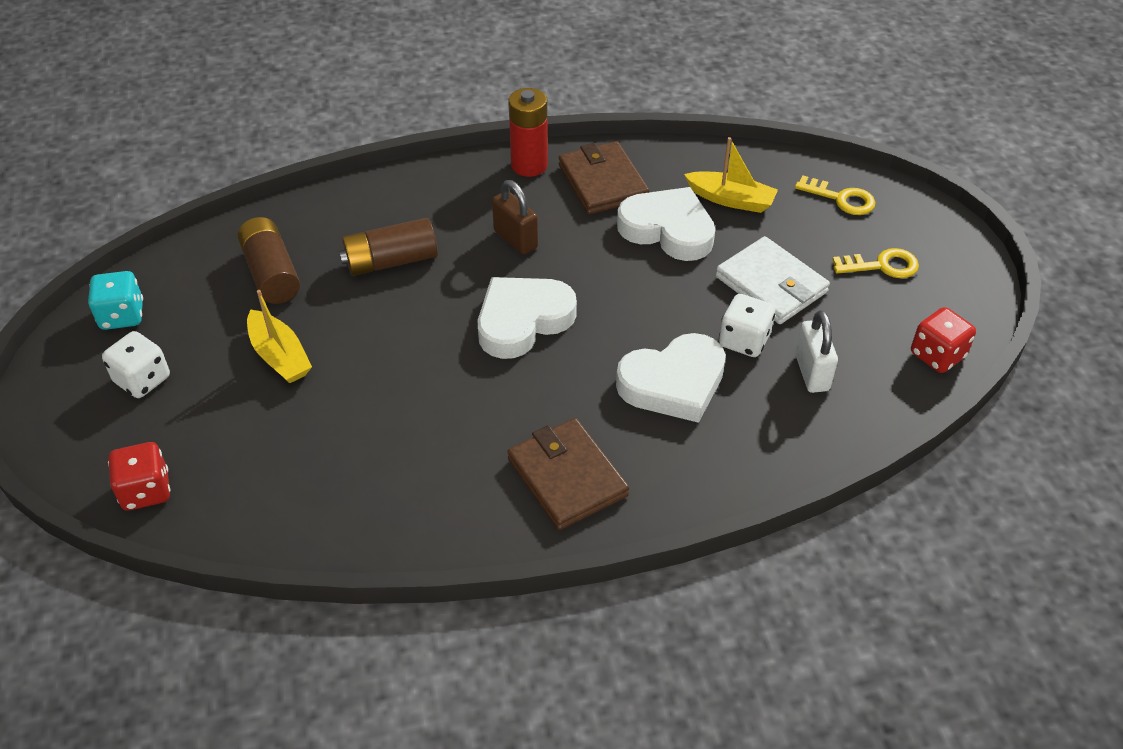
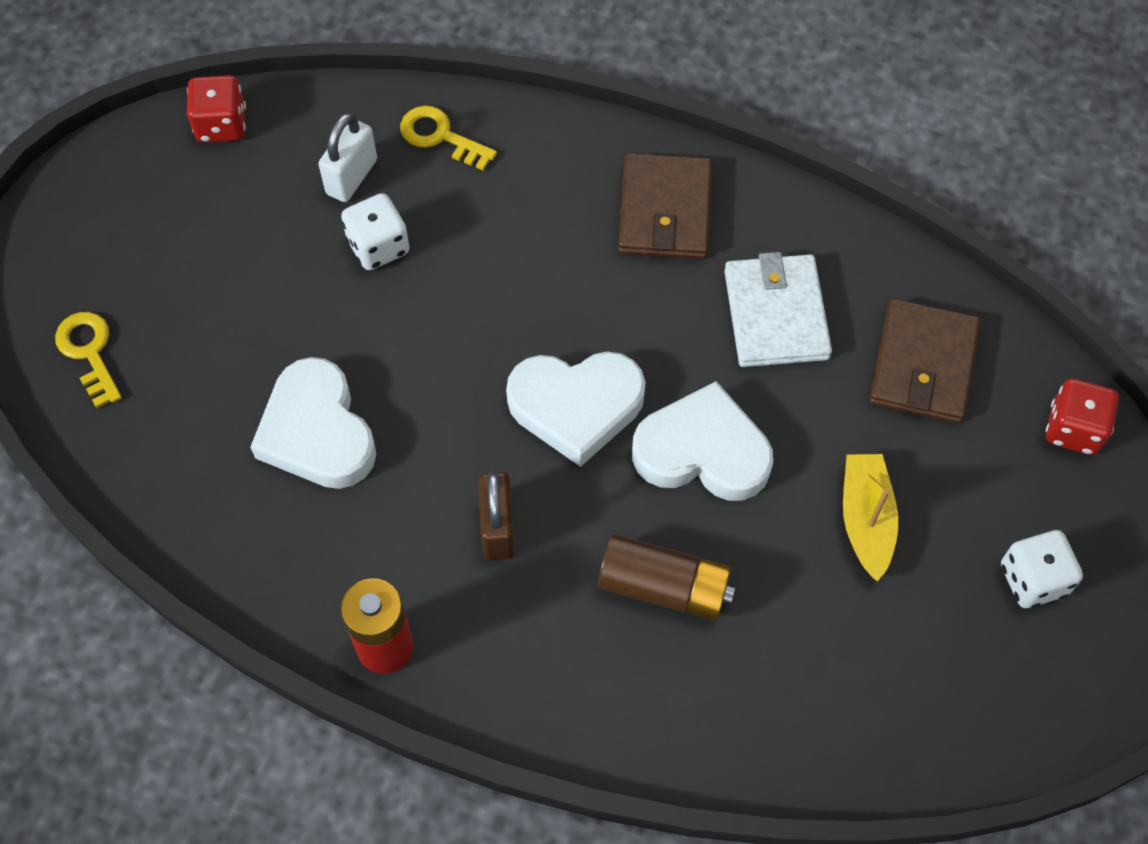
camera: 145 degrees left, 15 degrees up
turquoise dice [88,271,143,330] -> none
brown battery [238,217,300,304] -> none
brown wallet [559,141,649,214] -> brown wallet moved to [869,299,980,423]
white heart [616,333,726,423] -> white heart moved to [632,381,773,501]
yellow boat [684,137,778,213] -> none
white wallet [716,236,830,324] -> white wallet moved to [724,252,832,367]
yellow key [832,248,919,278] -> yellow key moved to [400,105,497,170]

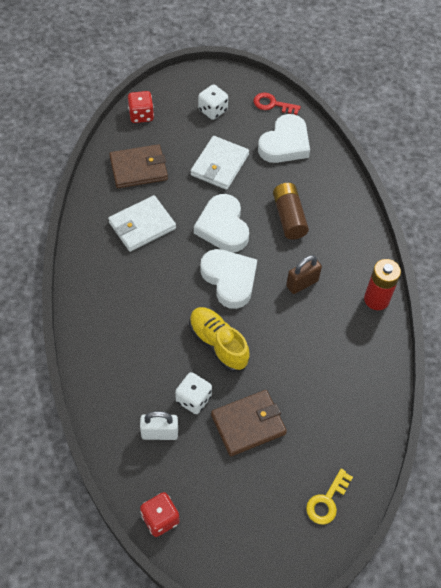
camera: 120 degrees left, 5 degrees down
white heart [250,357,376,489] -> white heart moved to [258,114,310,163]
yellow key [400,105,497,170] -> none
brown wallet [618,153,712,259] -> brown wallet moved to [211,390,287,456]
yellow boat [843,454,898,582] -> white wallet [191,136,249,190]
none -> yellow shoe [189,307,250,372]
none -> red key [254,93,301,115]

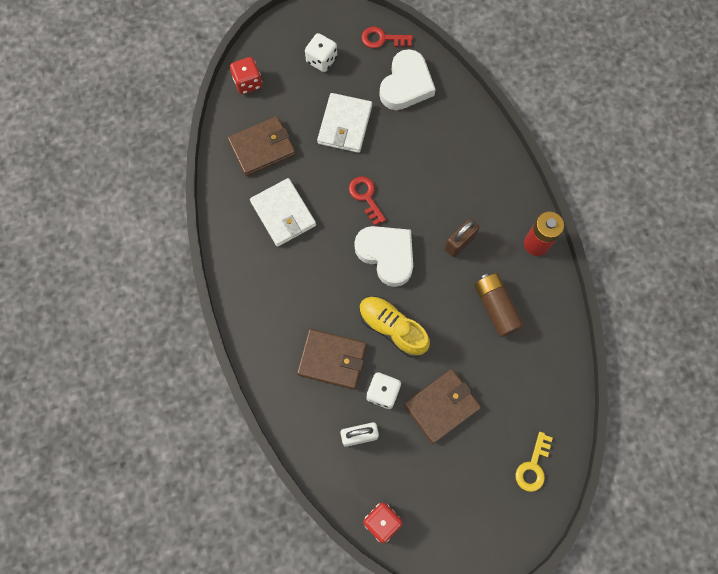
camera: 10 degrees left, 15 degrees up
white wallet [108,195,176,252] -> white wallet turned 75 degrees counterclockwise [250,178,316,247]
white heart [194,194,249,252] -> red key [349,176,386,226]
brown battery [273,183,309,239] -> brown battery moved to [474,273,525,337]
none -> brown wallet [297,329,367,390]

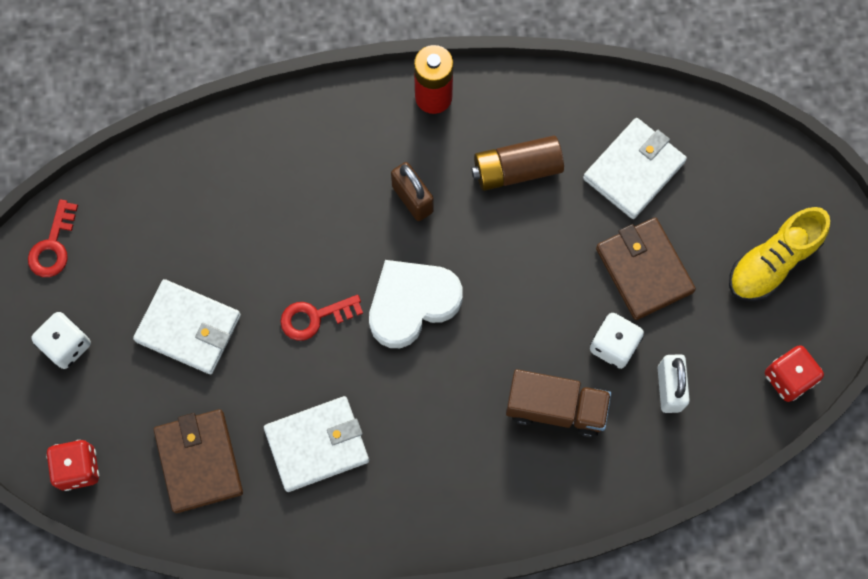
camera: 80 degrees left, 0 degrees up
brown wallet [297,329,367,390] -> brown truck [506,369,611,437]
yellow shoe [360,296,430,358] -> yellow shoe moved to [729,207,830,302]
white heart [379,49,436,110] -> none
yellow key [515,432,553,492] -> none
none -> white wallet [583,118,687,219]

